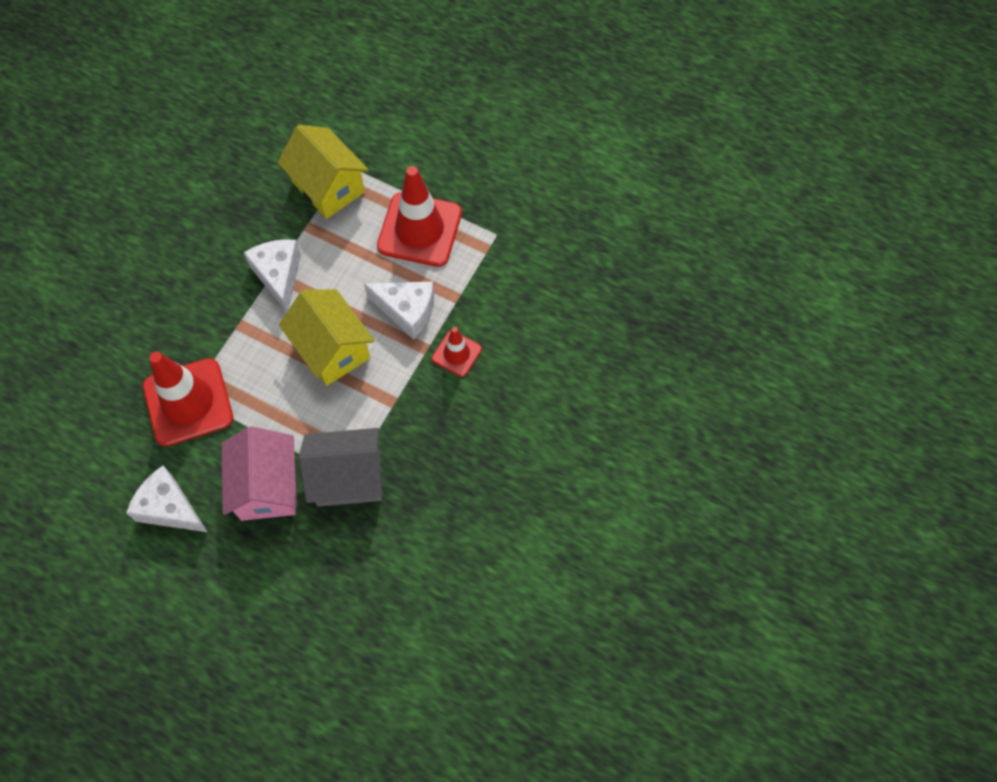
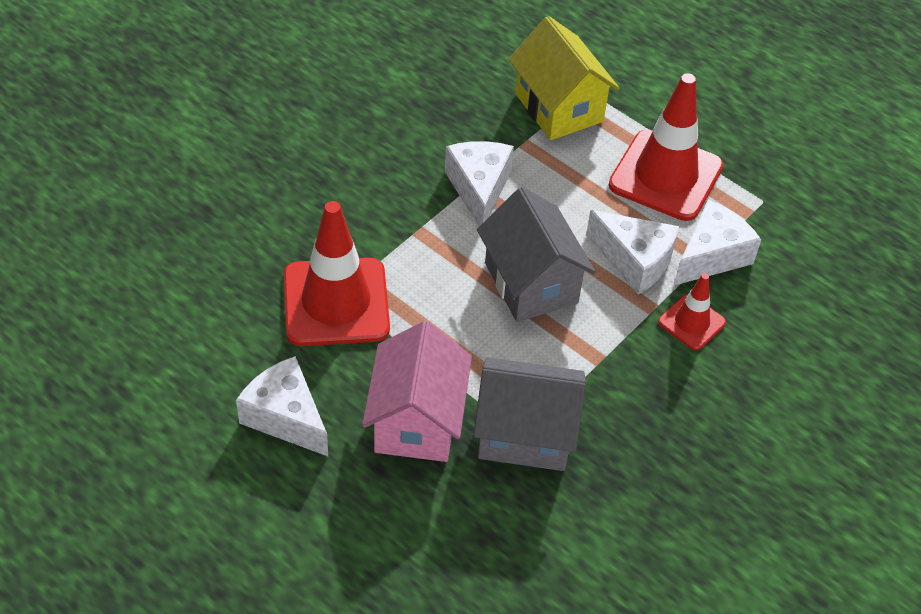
camera: 10 degrees right, 15 degrees down
yellow house [279,289,375,386] -> grey house [477,187,596,322]
none -> white cheese [674,200,761,286]

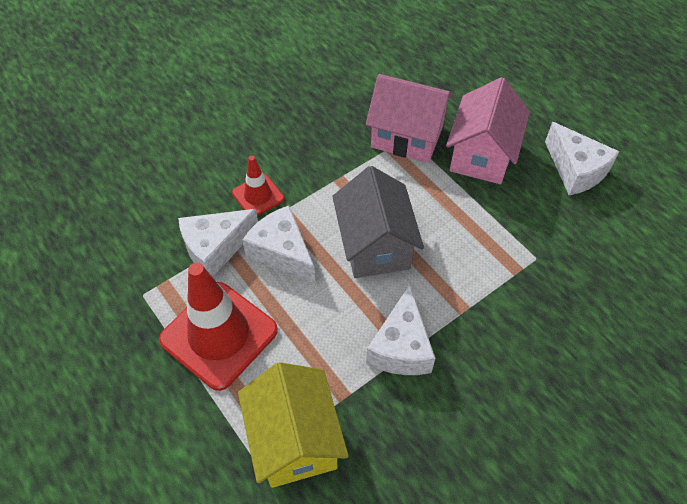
camera: 165 degrees left, 5 degrees up
red traffic cone [284,201,390,346] -> none
grey house [473,357,586,471] -> pink house [366,74,454,163]

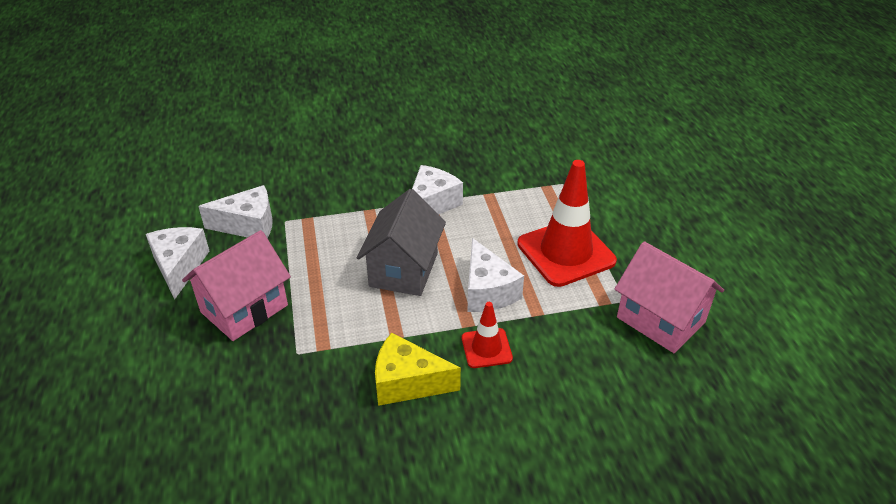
camera: 155 degrees left, 15 degrees down
white cheese [178,209,258,277] -> white cheese moved to [198,185,273,238]
yellow house [238,362,349,488] -> none
pink house [366,74,454,163] -> pink house moved to [615,241,724,353]
none -> yellow cheese [375,333,461,406]

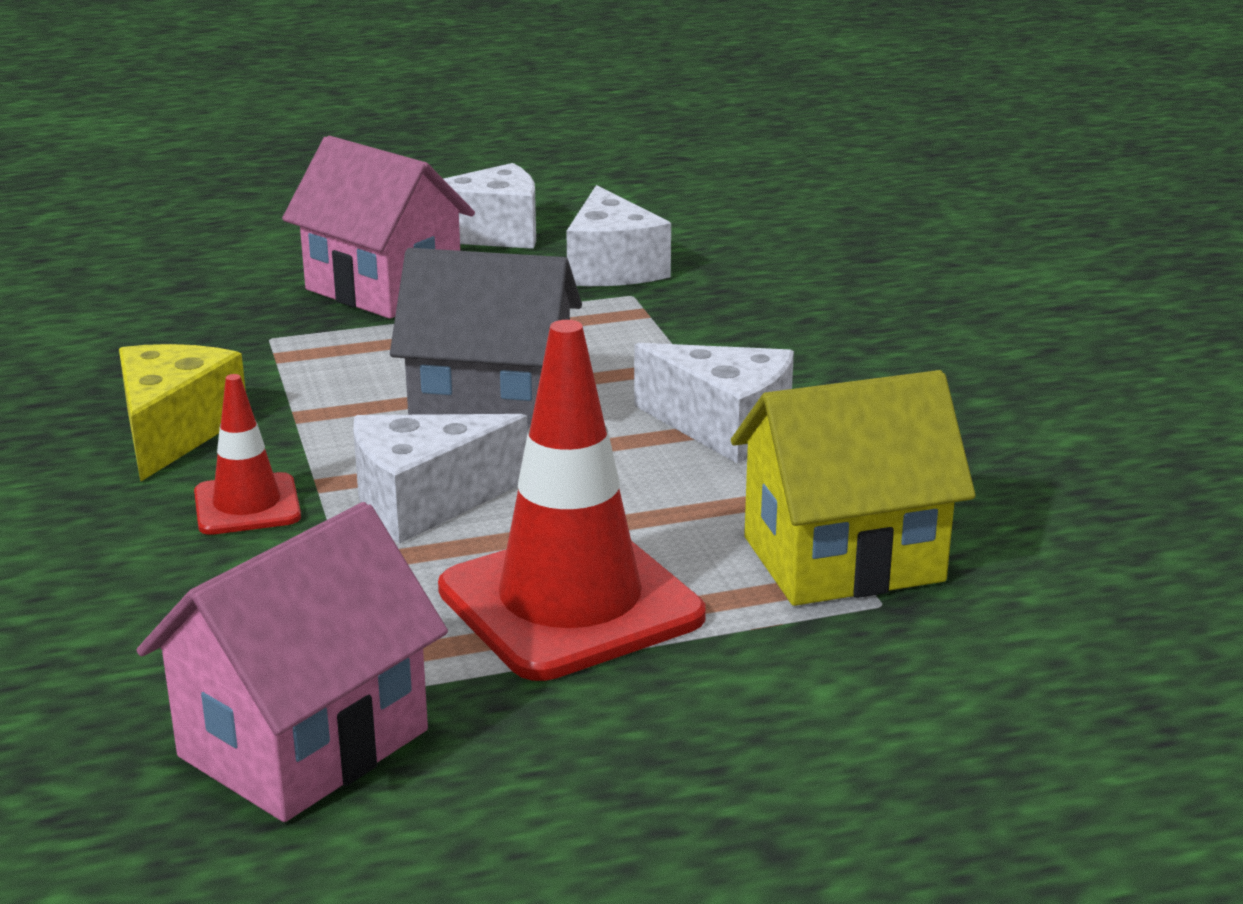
camera: 85 degrees right, 15 degrees down
none -> yellow house [731,370,976,606]

